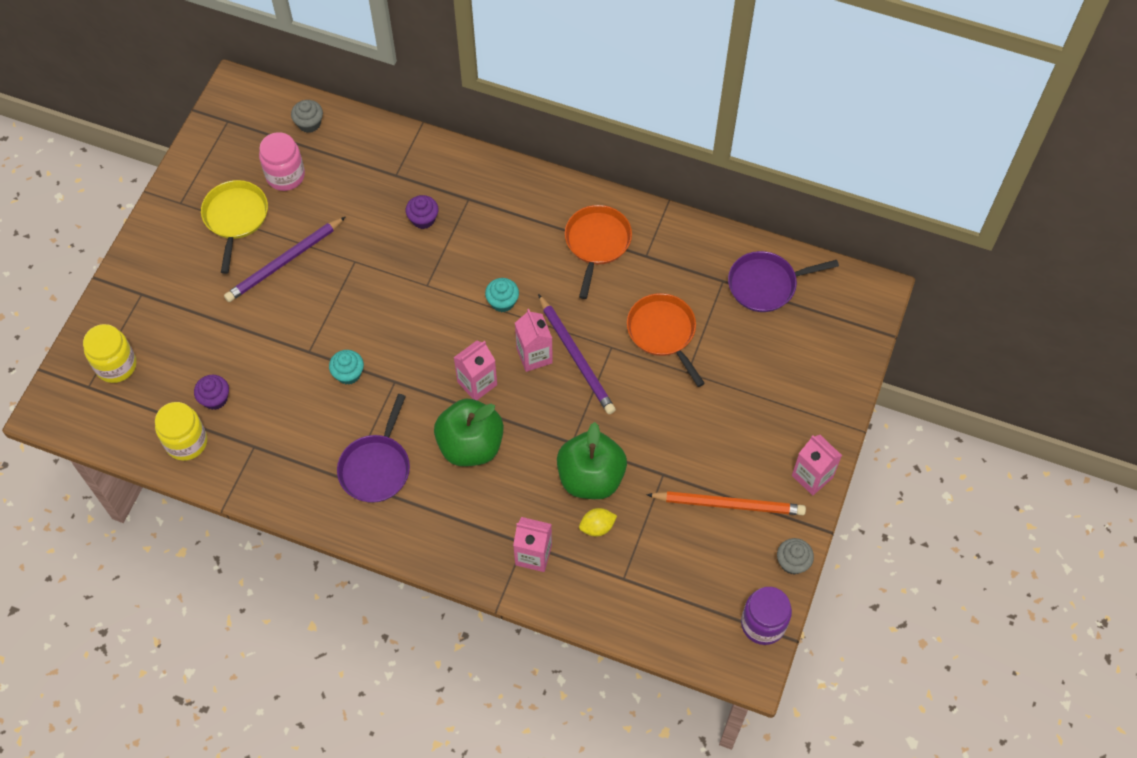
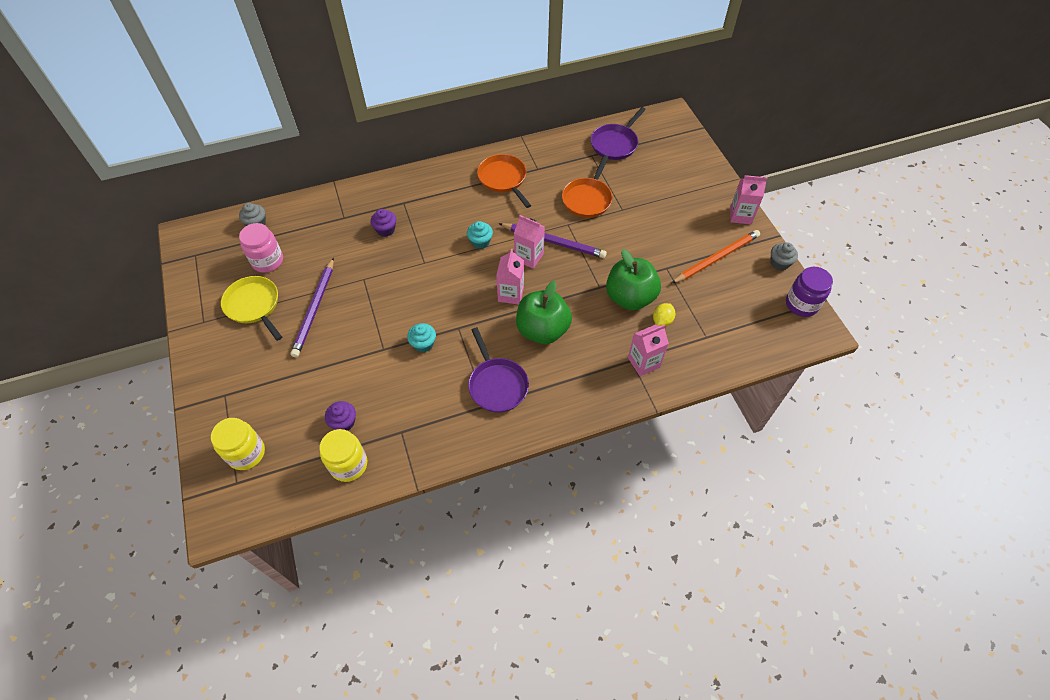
camera: 40 degrees left, 5 degrees down
orange pan [627,293,705,387] -> orange pan turned 90 degrees counterclockwise [562,155,613,218]

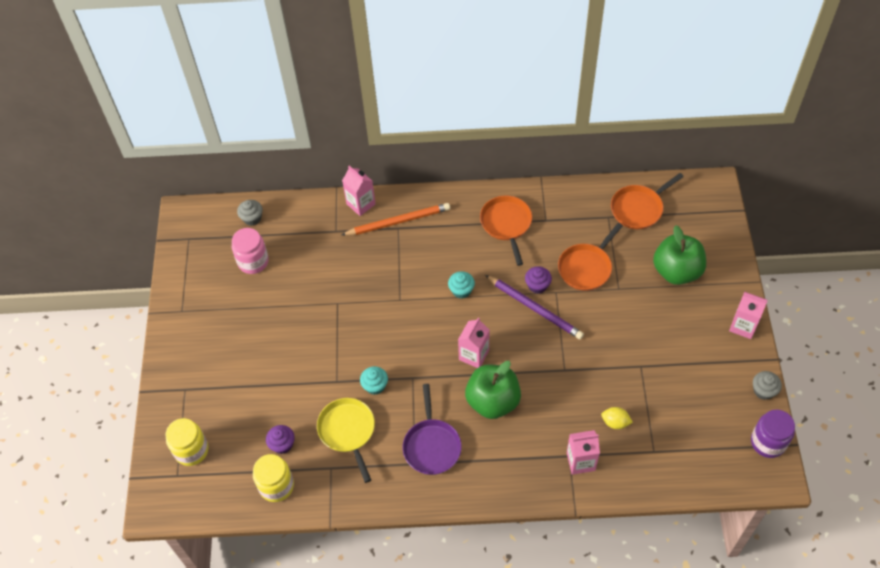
camera: 20 degrees right, 0 degrees up
yellow pan [221,276,282,341] -> yellow pan moved to [317,398,375,483]
purple pencil [291,257,334,357] -> none
purple cupcake [371,209,396,237] -> purple cupcake moved to [525,266,552,294]
pink carton [514,215,545,269] -> pink carton moved to [342,166,376,216]
purple pan [591,107,646,160] -> orange pan [611,173,684,229]
green apple [606,249,661,311] -> green apple moved to [653,225,706,285]
yellow lemon [653,303,675,326] -> yellow lemon turned 60 degrees clockwise [601,407,633,429]
orange pencil [671,230,760,284] -> orange pencil moved to [342,203,450,236]

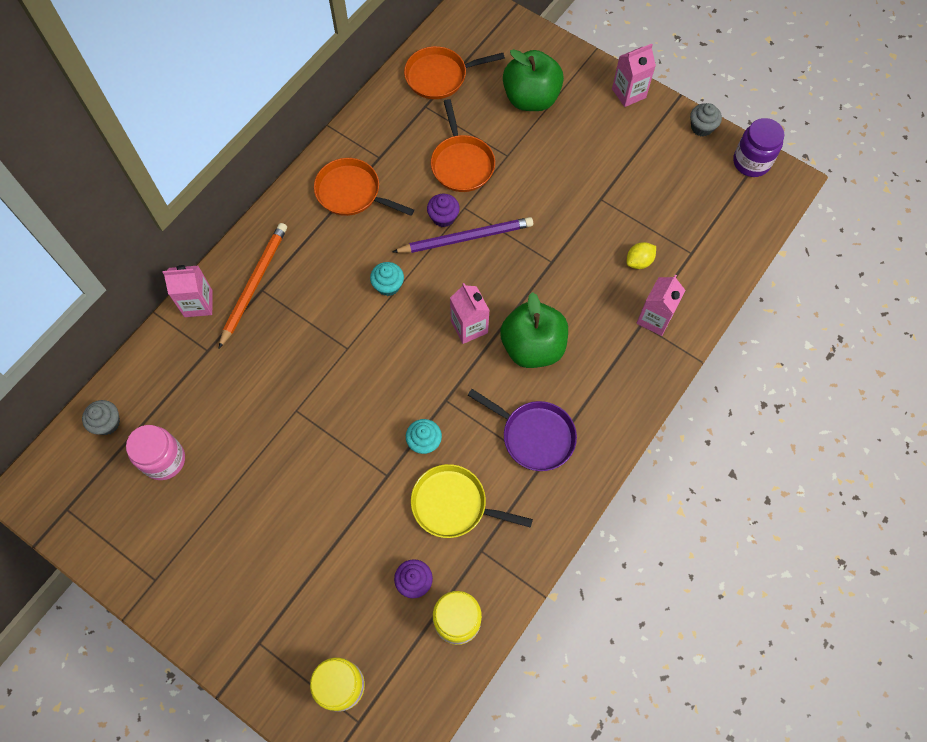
camera: 55 degrees left, 10 degrees up
orange pan [611,173,684,229] -> orange pan turned 75 degrees clockwise [404,46,505,99]

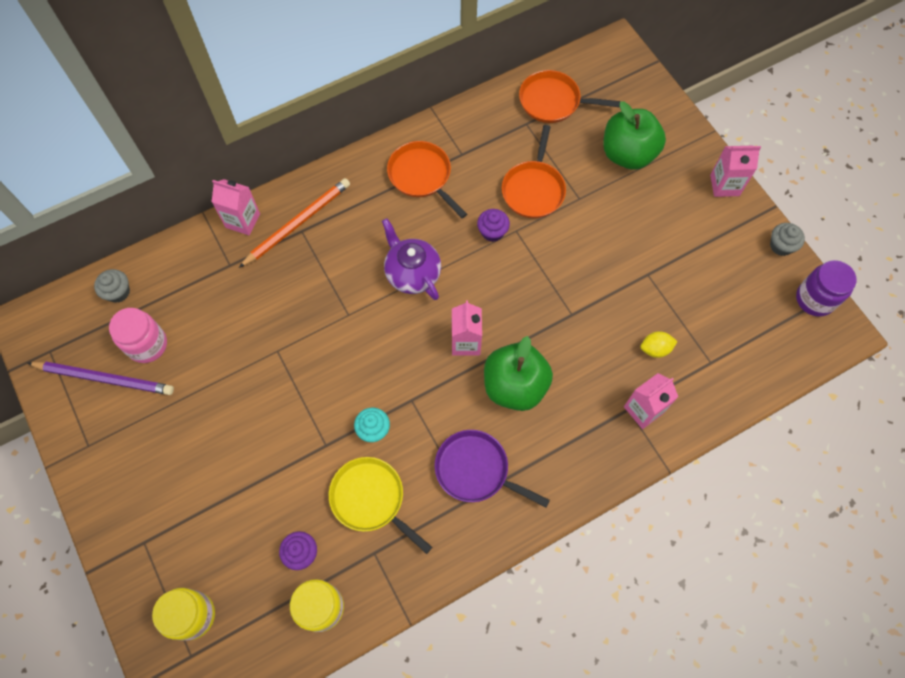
camera: 25 degrees right, 0 degrees up
turquoise cupcake [370,262,404,296] -> purple teapot [382,218,441,300]
purple pencil [393,217,533,253] -> purple pencil moved to [27,362,174,395]
purple pan [468,389,577,471] -> purple pan turned 150 degrees clockwise [435,430,550,507]

